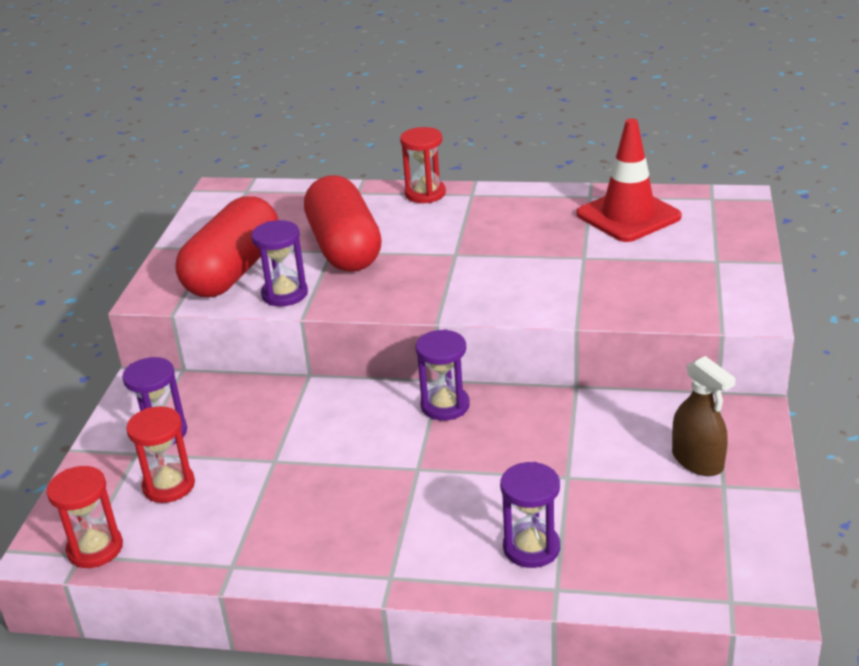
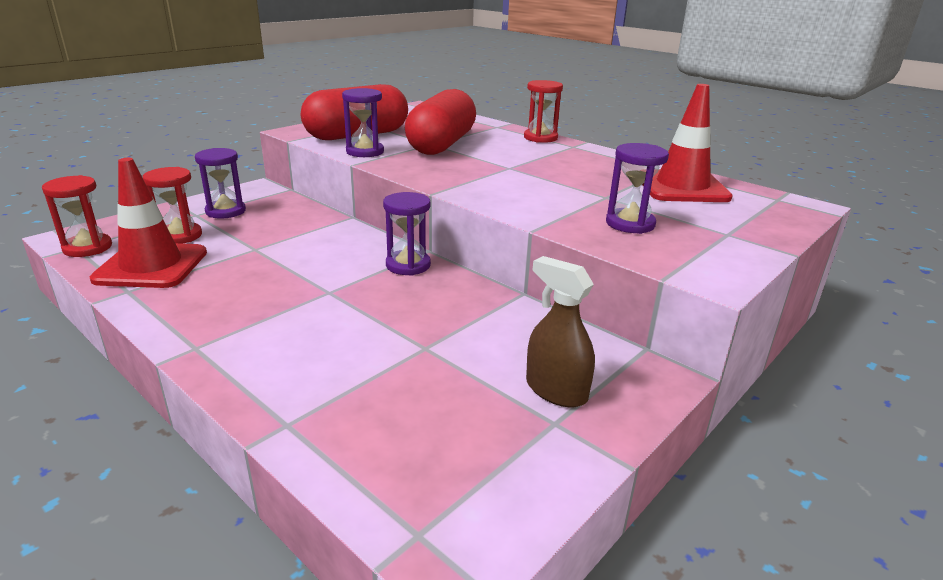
camera: 30 degrees right, 5 degrees down
purple hourglass [500,462,560,568] -> purple hourglass moved to [606,143,669,234]
brown spray bottle [672,356,736,476] -> brown spray bottle turned 135 degrees clockwise [526,256,595,407]
none -> red traffic cone [90,158,207,288]

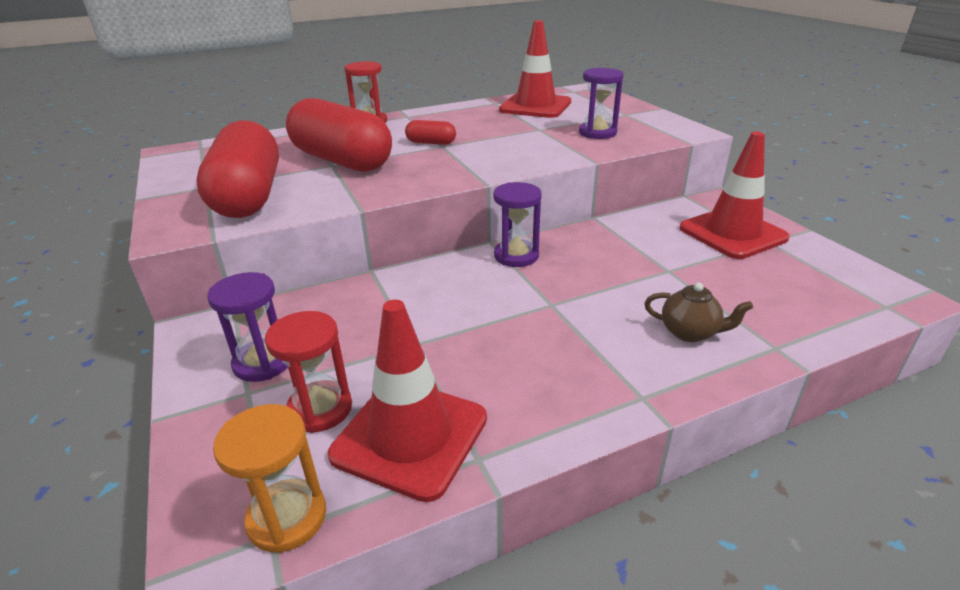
camera: 65 degrees left, 5 degrees up
red hourglass [42,175,112,257] -> orange hourglass [213,404,326,553]
purple hourglass [342,88,384,157] -> none
brown spray bottle [526,256,595,407] -> red traffic cone [680,132,790,259]
none -> red capsule [405,120,456,145]
none -> brown teapot [645,282,753,342]

